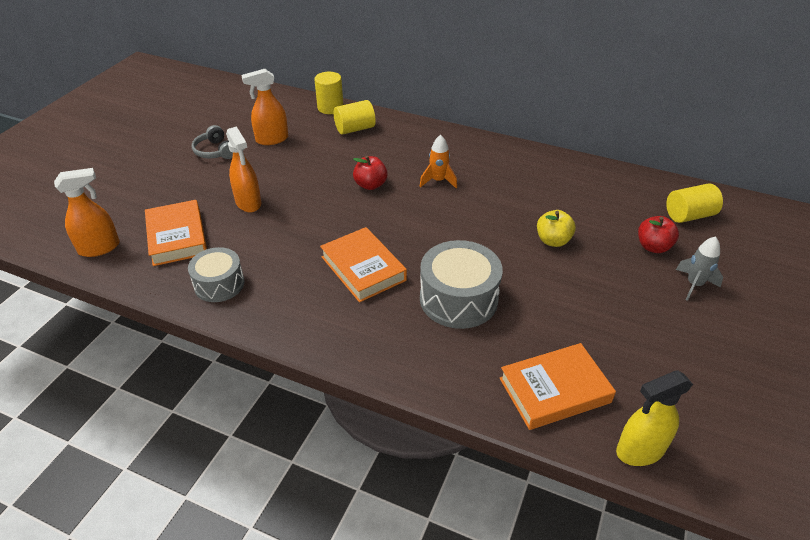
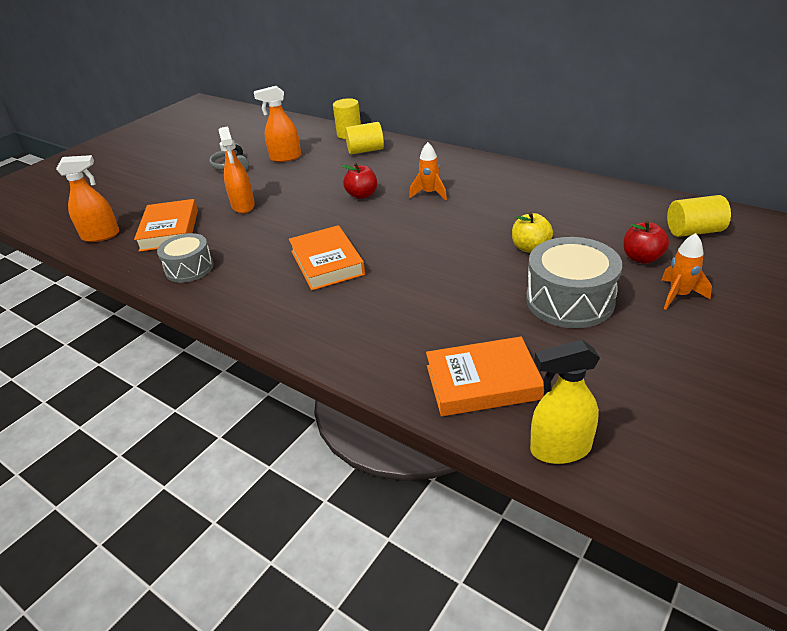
camera: 15 degrees right, 5 degrees down
grey drum [420,240,503,329] -> grey drum moved to [526,237,622,328]
grey rocket [676,236,723,301] -> orange rocket [662,233,712,310]

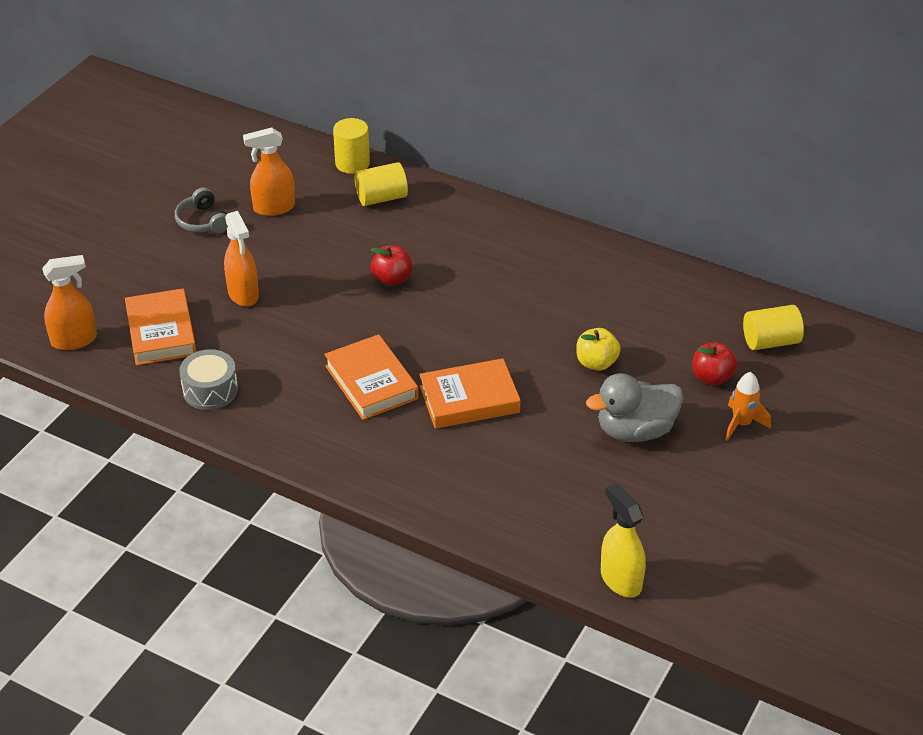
camera: 10 degrees left, 5 degrees up
orange rocket [409,142,447,200] -> none
orange book [426,337,544,416] -> orange book moved to [419,358,520,429]
grey drum [526,237,622,328] -> grey duck [586,373,683,442]
yellow spray bottle [530,340,600,464] -> yellow spray bottle turned 75 degrees clockwise [601,483,646,598]

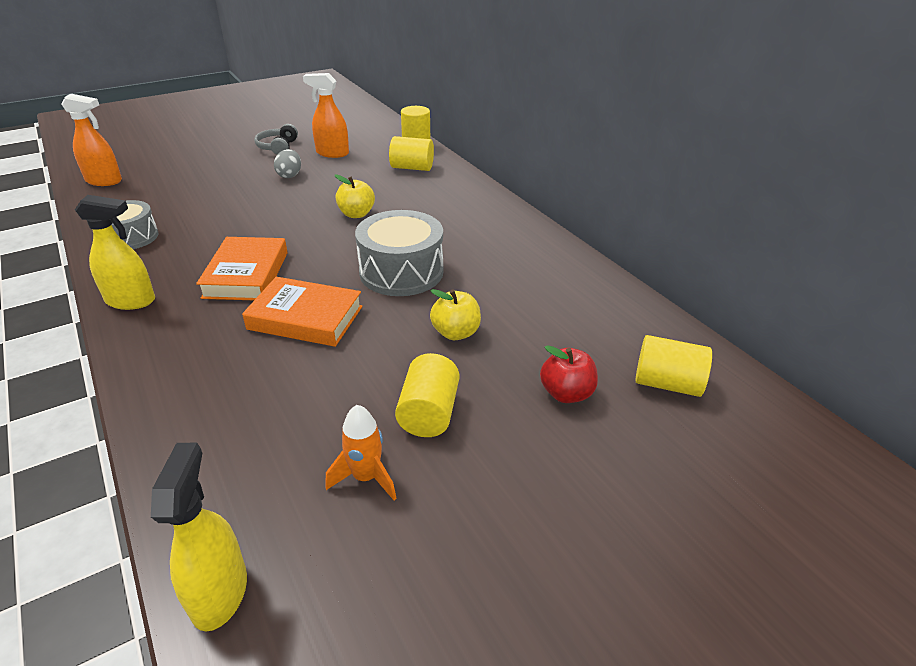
camera: 30 degrees right, 5 degrees down
orange book [125,288,196,365] -> none
orange spray bottle [224,211,259,307] -> none
red apple [371,245,413,286] -> yellow apple [335,174,375,218]
grey duck [586,373,683,442] -> yellow cylinder [395,353,459,437]
orange rocket [725,372,771,441] -> orange rocket moved to [325,405,396,500]
none -> yellow spray bottle [75,195,155,310]
none -> grey egg [274,149,301,178]
none -> grey drum [355,210,444,296]

